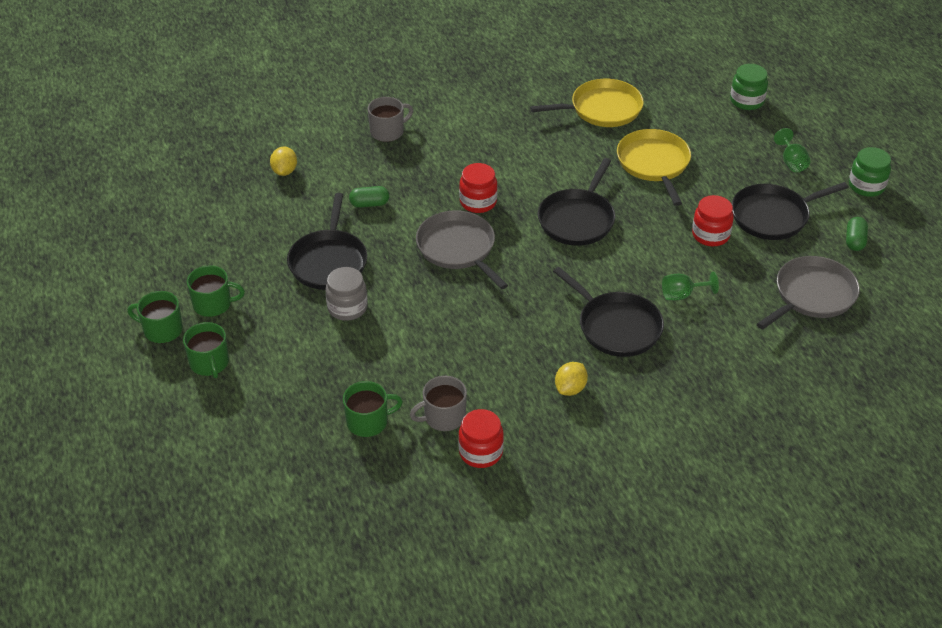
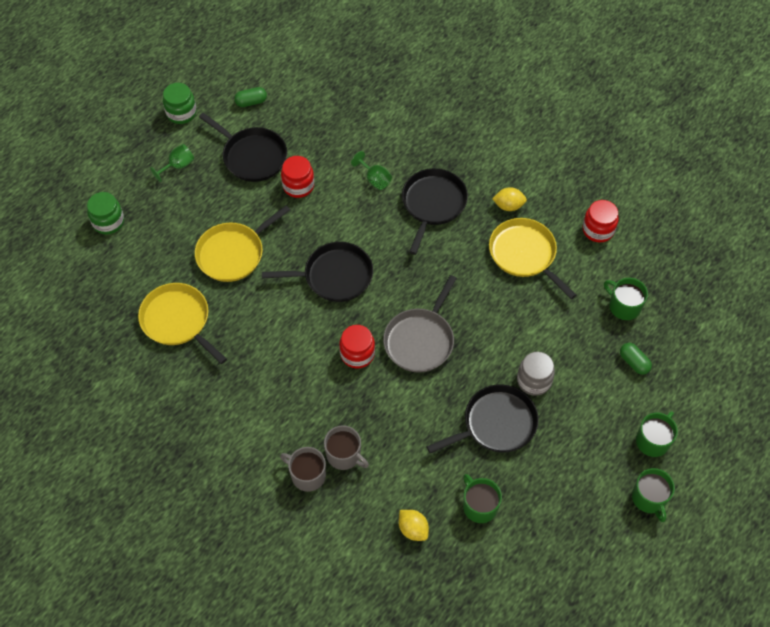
camera: 120 degrees left, 15 degrees up
green mug [187,265,245,317] -> green mug moved to [463,474,502,523]
yellow lemon [270,147,297,176] -> yellow lemon turned 75 degrees clockwise [399,510,429,541]
green capsule [349,186,389,208] -> green capsule moved to [620,343,652,375]
grey mug [410,376,467,431] -> grey mug moved to [324,425,369,470]
grey pan [757,256,860,329] -> none
none -> yellow pan [489,218,577,299]

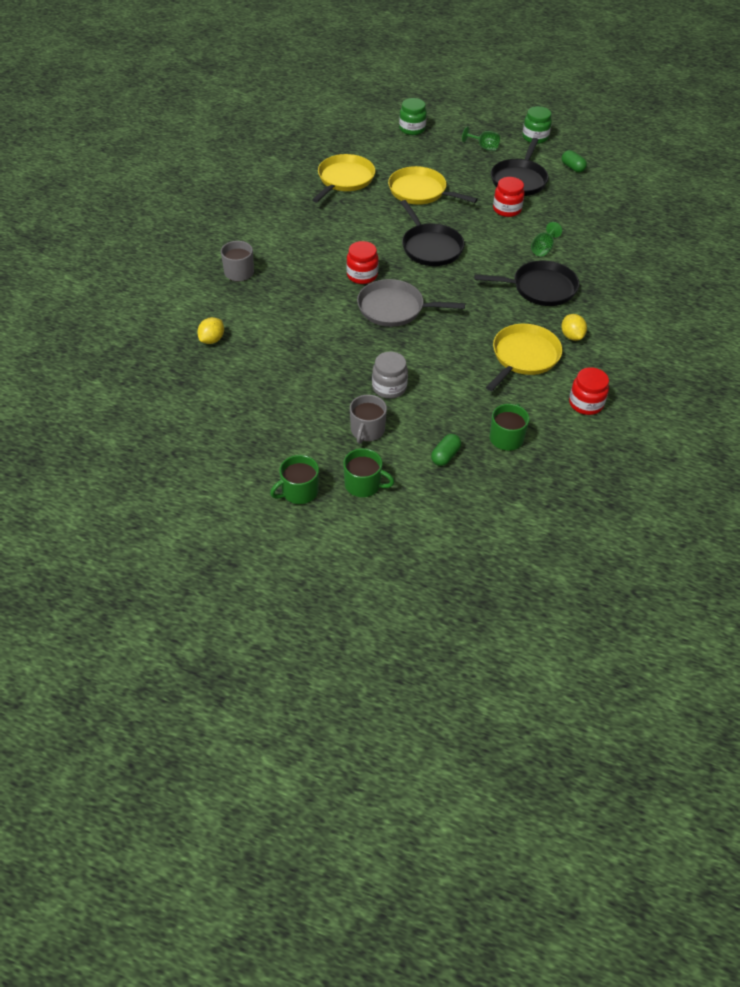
camera: 70 degrees right, 10 degrees down
grey mug [324,425,369,470] -> grey mug moved to [350,395,387,444]
black pan [427,384,539,453] -> none
green mug [463,474,502,523] -> none

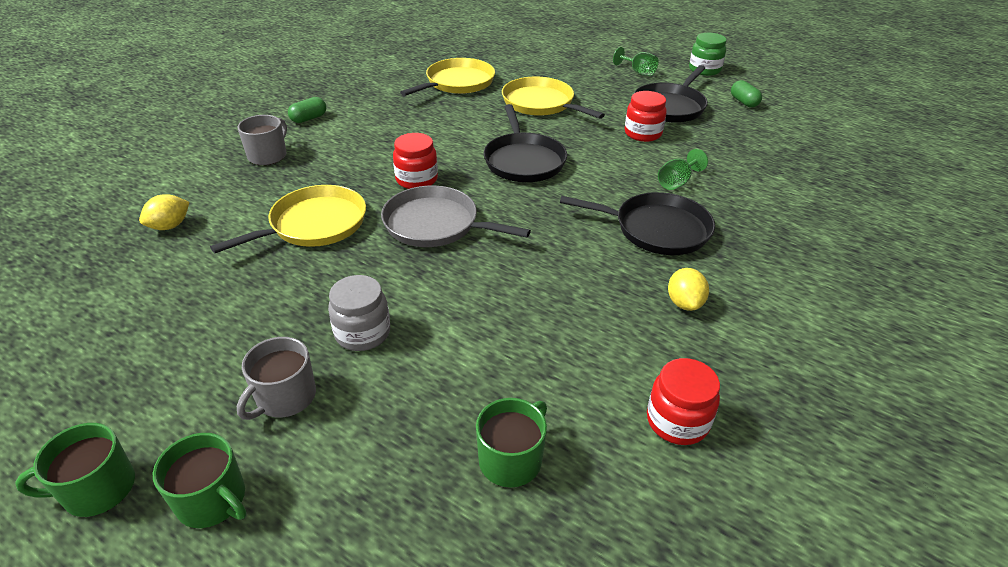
camera: 15 degrees right, 10 degrees down
green jar [399,98,427,135] -> none
green capsule [431,434,461,466] -> green capsule moved to [288,97,326,123]
yellow pan [486,324,562,391] -> yellow pan moved to [210,185,366,253]

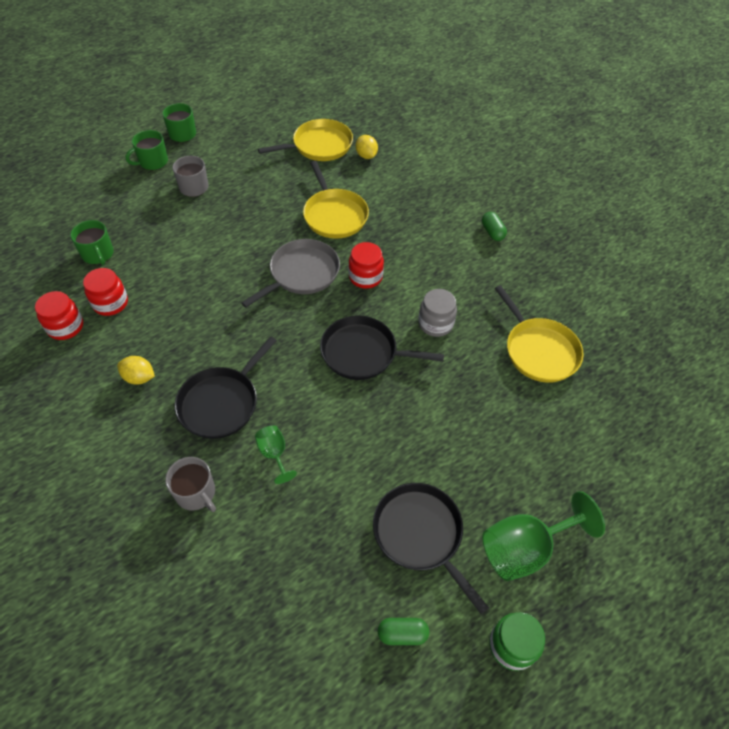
camera: 110 degrees right, 15 degrees up
grey mug [237,115,287,165] -> grey mug moved to [165,457,216,512]
grey jar [328,275,390,351] -> grey jar moved to [418,289,457,337]
yellow pan [502,77,605,119] -> yellow pan moved to [258,119,353,161]
green goblet [613,47,658,76] -> green goblet [482,491,605,581], size x1.90
red jar [625,91,667,142] -> red jar moved to [83,268,128,316]

